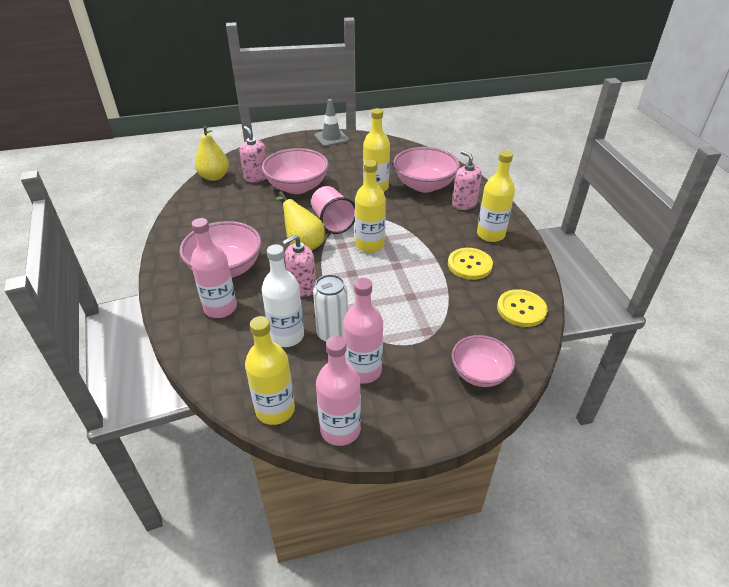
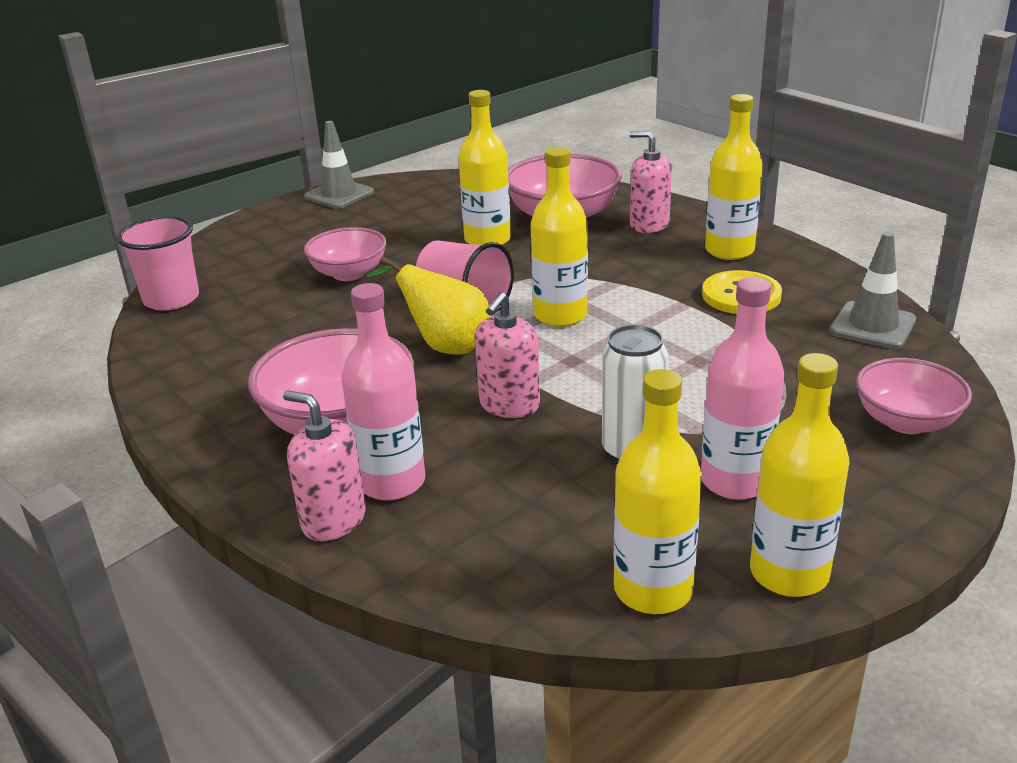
camera: 25 degrees left, 10 degrees down
yellow pear [195,126,229,181] -> pink cup [117,216,199,311]
pink soap dispenser [240,126,267,183] -> pink soap dispenser moved to [283,390,366,541]
pink bowl [262,148,329,194] -> pink bowl [304,227,387,281], size x0.65
white bottle [262,244,304,347] -> none
pink bottle [316,336,361,446] -> yellow bottle [750,353,850,597]
yellow button [497,289,547,327] -> grey traffic cone [830,232,916,349]

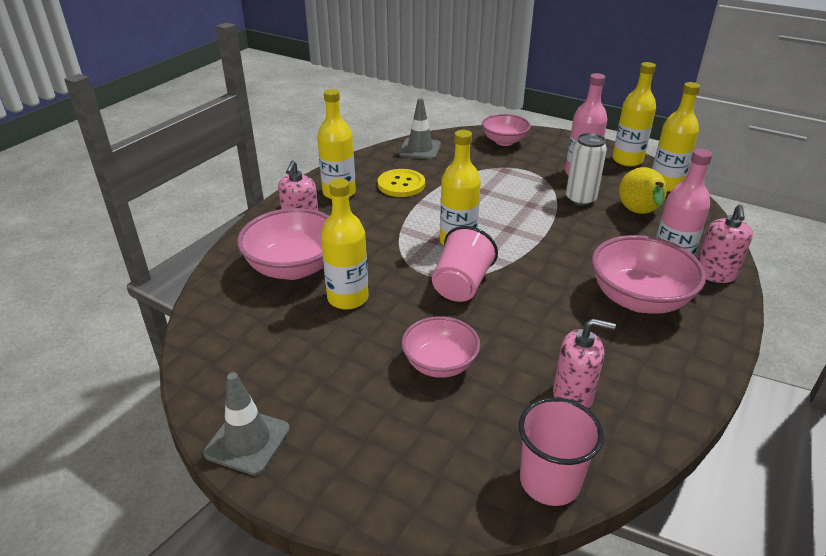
camera: 110 degrees left, 5 degrees up
yellow pear [366,256,492,355] -> yellow pear moved to [619,167,667,214]
pink soap dispenser [475,292,540,418] -> pink soap dispenser moved to [553,318,616,409]

